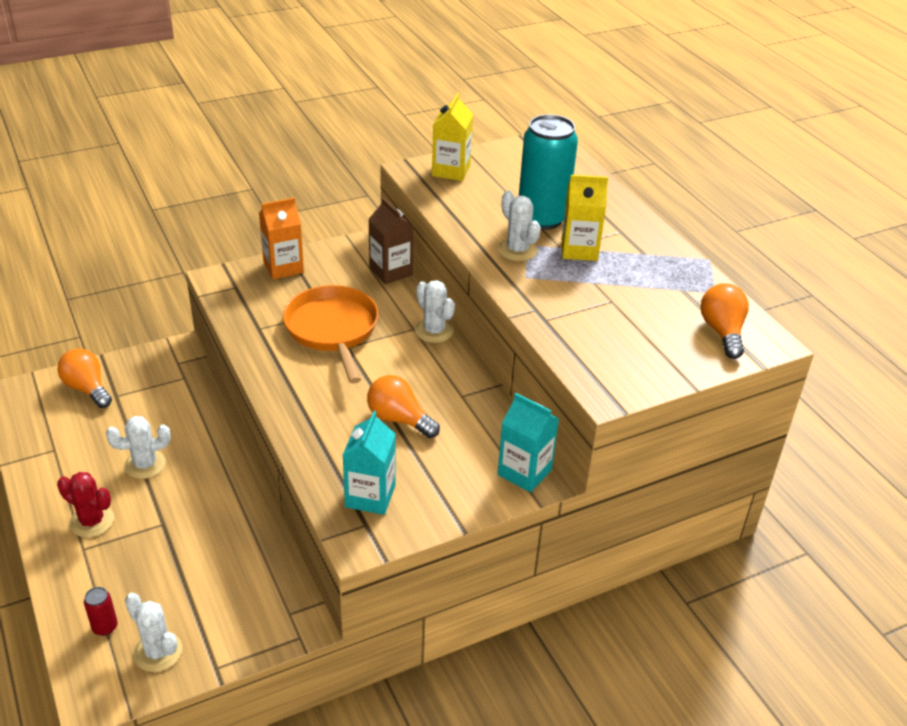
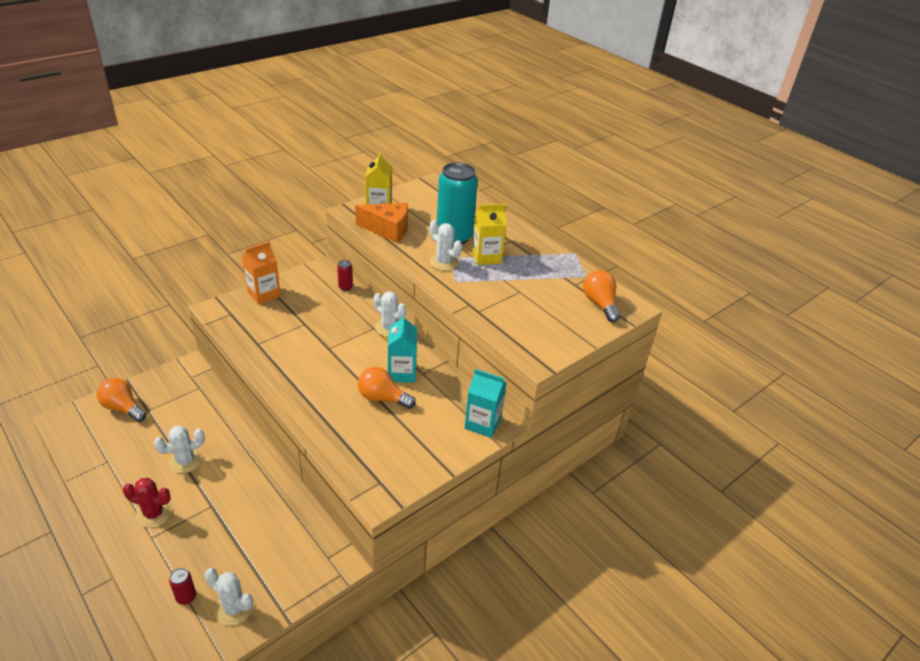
camera: 15 degrees left, 0 degrees up
orange pan [283,285,378,383] -> none
turquoise carton [342,411,396,515] -> turquoise carton moved to [388,314,417,383]
brown carton [368,197,414,284] -> red can [337,260,353,291]
none -> orange cheese [355,203,408,243]

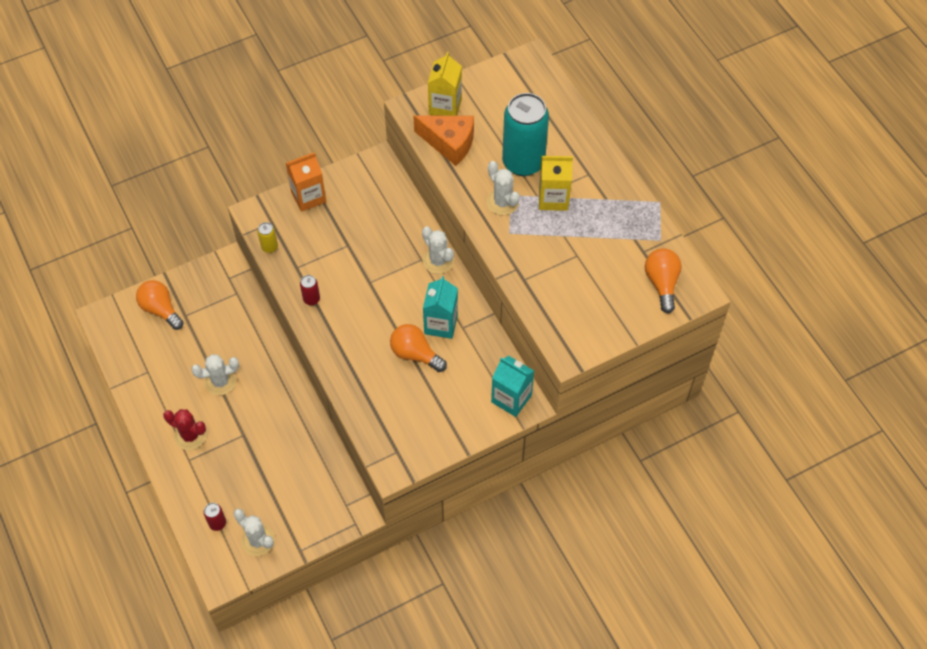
camera: 15 degrees right, 20 degrees up
red can [337,260,353,291] -> red can moved to [300,275,320,305]
none -> yellow can [257,222,278,253]

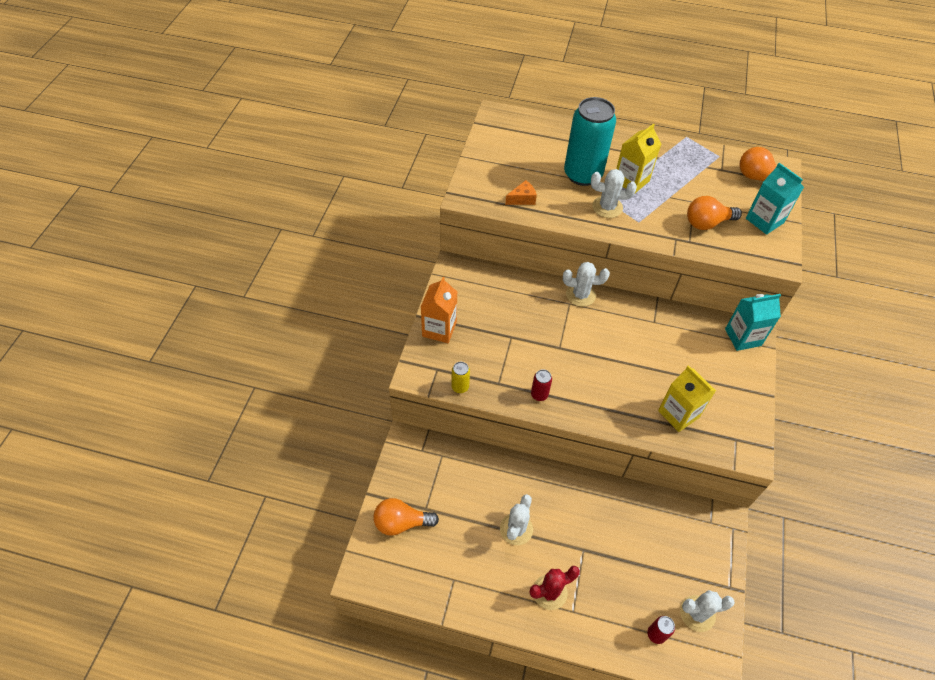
camera: 50 degrees left, 5 degrees down
orange light bulb [390,324,447,372] -> orange light bulb moved to [687,196,742,230]
orange cheese [413,115,474,166] -> orange cheese [505,180,537,205], size x0.52
turquoise carton [423,276,458,339] -> turquoise carton moved to [746,163,804,235]
yellow carton [428,52,462,116] -> yellow carton moved to [658,365,716,432]

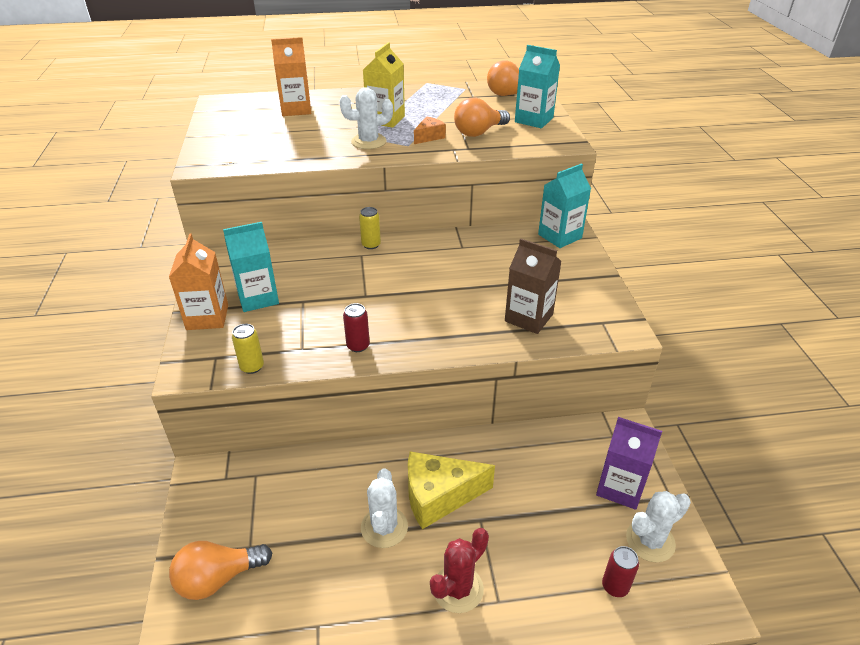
camera: 20 degrees left, 15 degrees down
orange cheese [505,180,537,205] -> orange cheese moved to [414,116,446,144]
white cactus [563,262,610,307] -> yellow can [359,207,381,249]
turquoise can [564,97,616,186] -> none
yellow carton [658,365,716,432] -> brown carton [505,239,562,334]
none -> turquoise carton [223,222,279,312]
none -> orange carton [271,37,311,116]
none -> yellow cheese [408,451,495,529]
none -> purple carton [596,417,662,510]

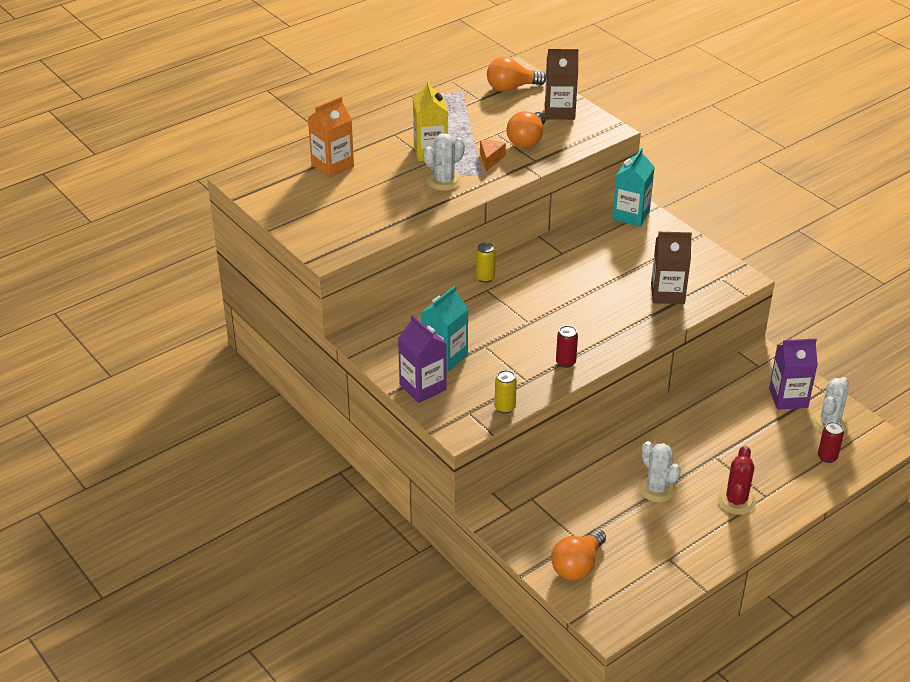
camera: 30 degrees left, 0 degrees up
orange carton [169,233,228,330] -> purple carton [398,315,447,403]
yellow cheese [408,451,495,529] -> none
turquoise carton [515,45,560,128] -> brown carton [545,49,578,120]

